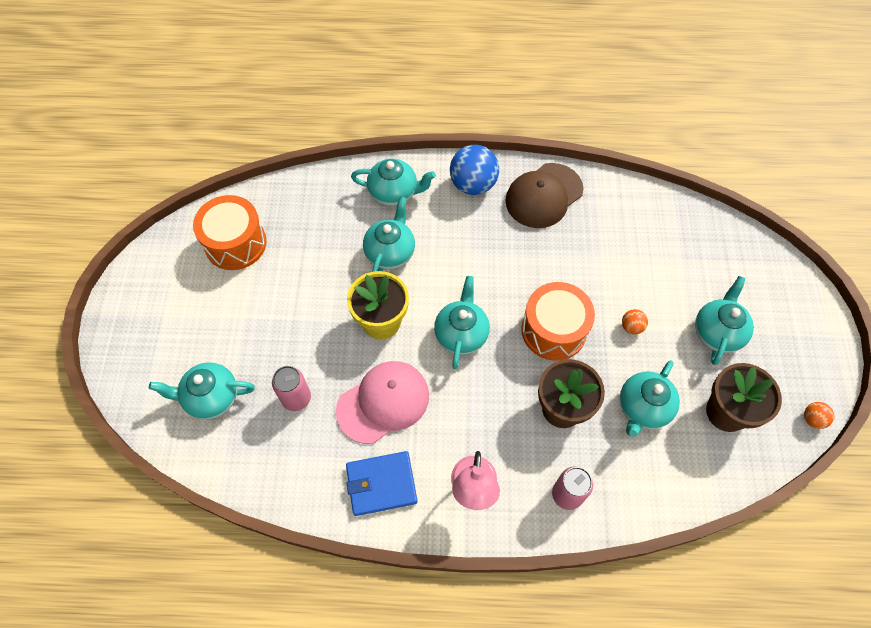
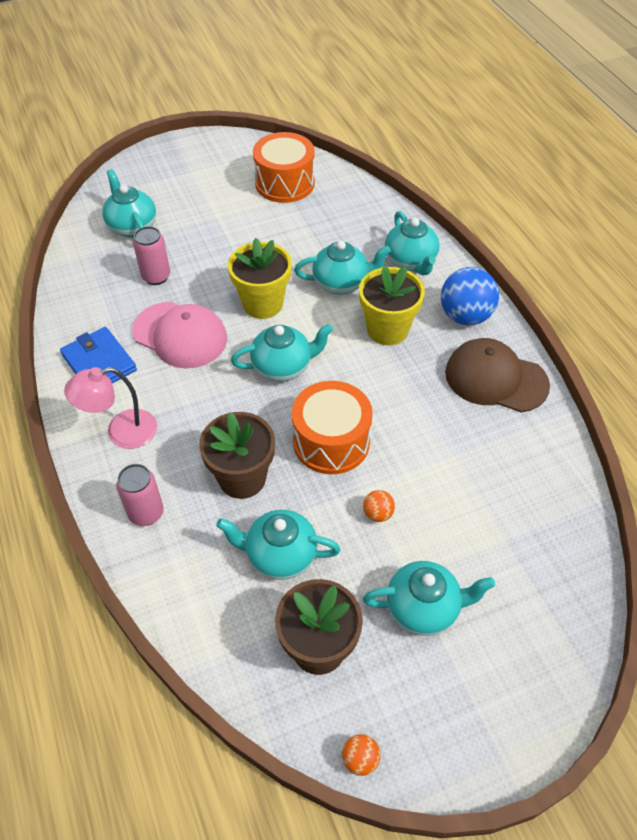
camera: 65 degrees right, 10 degrees down
none -> yellow flower pot [359,266,425,345]

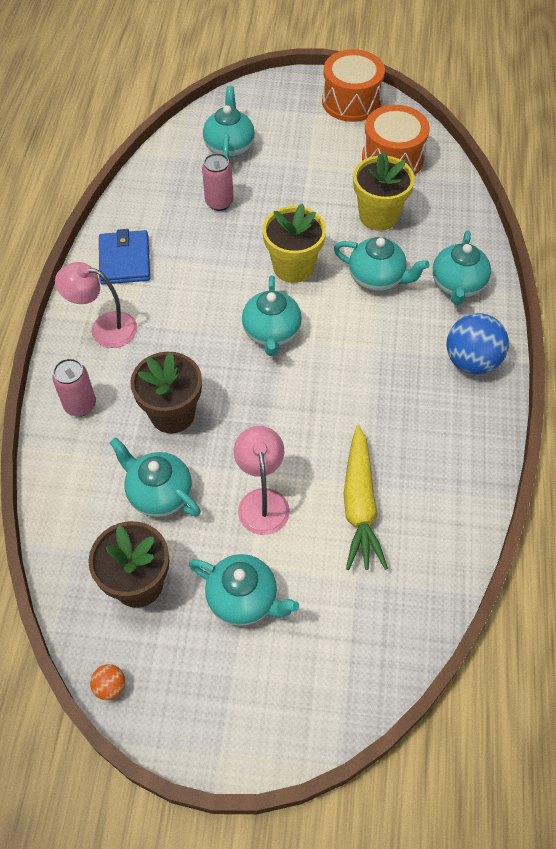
camera: 30 degrees right, 5 degrees up
pink cap [132,302,227,369] -> none
turquoise teapot [231,324,333,382] -> turquoise teapot turned 75 degrees clockwise [242,275,302,356]
orange drum [292,381,373,474] -> orange drum moved to [322,49,385,122]
yellow flower pot [359,266,425,345] -> yellow flower pot moved to [353,152,415,231]
orange ball [363,490,395,522] -> pink lamp [234,426,290,535]
brown cap [445,338,550,412] -> none
none -> yellow carrot [344,425,388,570]

